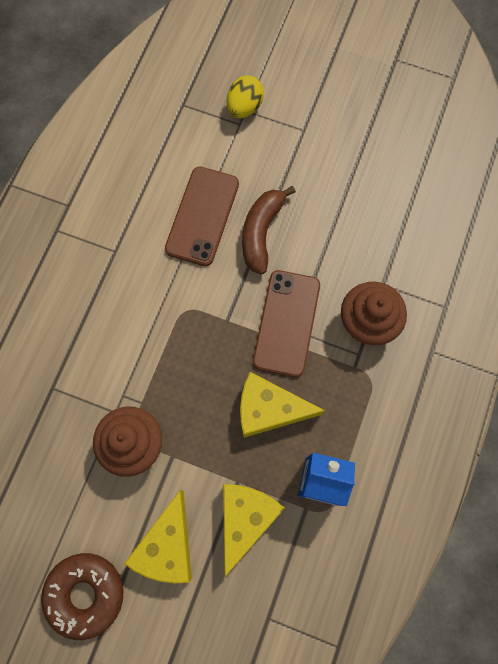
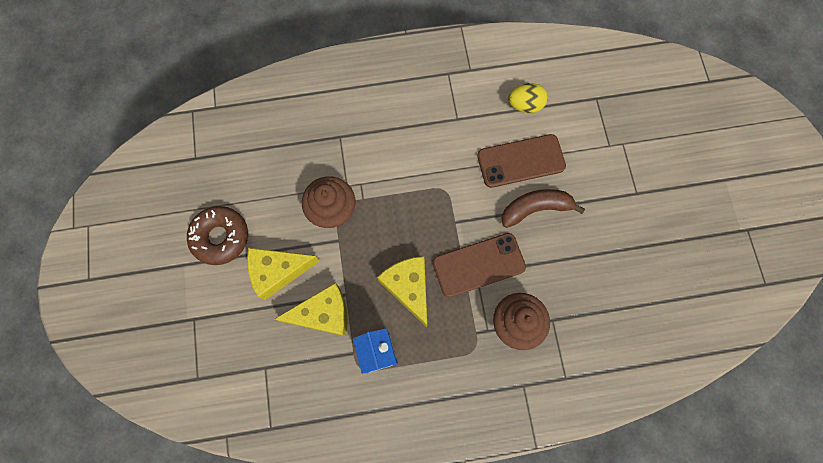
camera: 60 degrees right, 0 degrees up
yellow egg [227,75,264,118] -> yellow egg moved to [508,83,548,113]

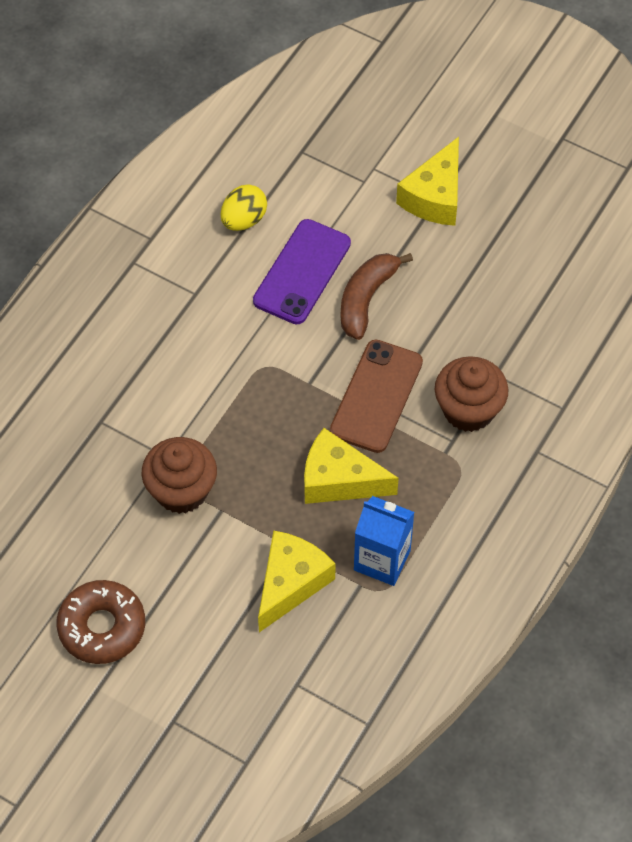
camera: 50 degrees left, 15 degrees down
yellow cheese [247,248,320,300] -> yellow cheese moved to [396,137,459,226]
brown phone [477,134,566,188] -> purple phone [253,219,351,324]

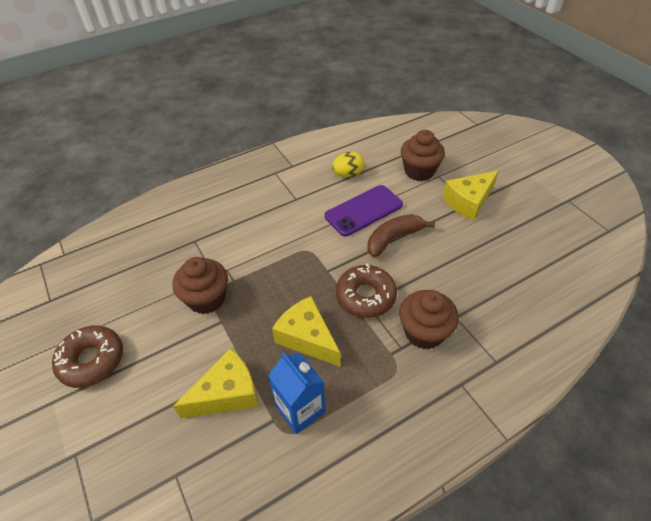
camera: 30 degrees right, 10 degrees down
brown phone [330,340,423,453] -> brown donut [336,264,397,318]
none -> brown cupcake [401,130,445,181]

